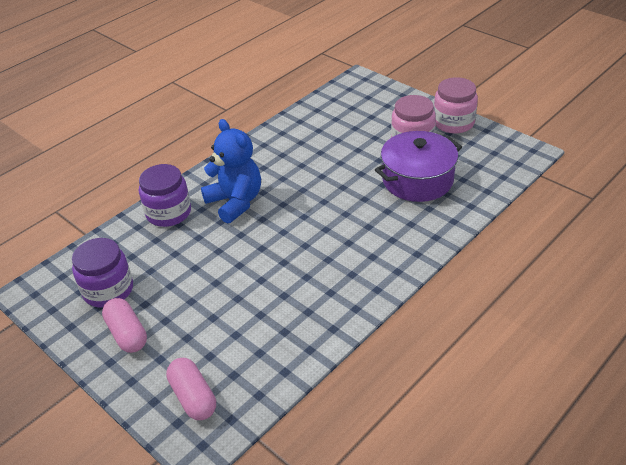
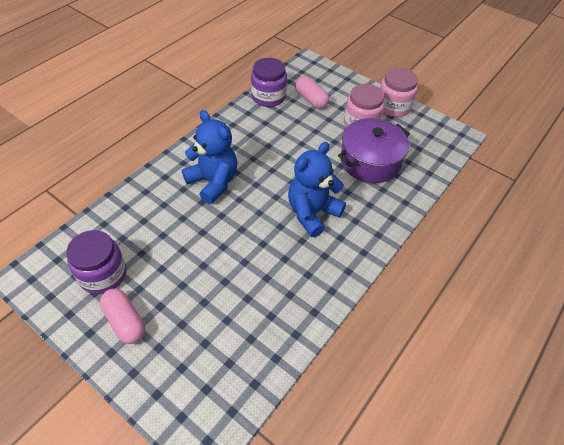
camera: 10 degrees left, 10 degrees up
purple jar [139,164,191,227] -> purple jar moved to [251,58,287,107]
pink capsule [166,358,216,420] -> pink capsule moved to [295,76,329,109]
none -> blue teddy bear [288,142,346,237]

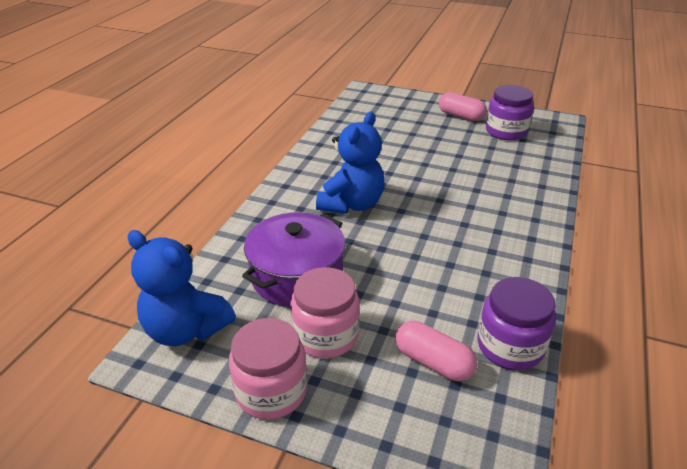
camera: 165 degrees right, 15 degrees down
blue teddy bear [182,110,237,204] -> blue teddy bear moved to [127,230,236,346]

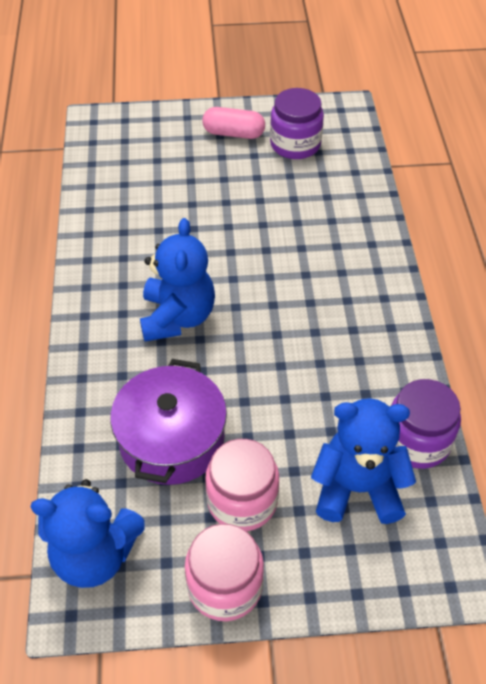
camera: 25 degrees left, 15 degrees up
pink capsule [395,321,477,381] -> blue teddy bear [311,398,416,524]

